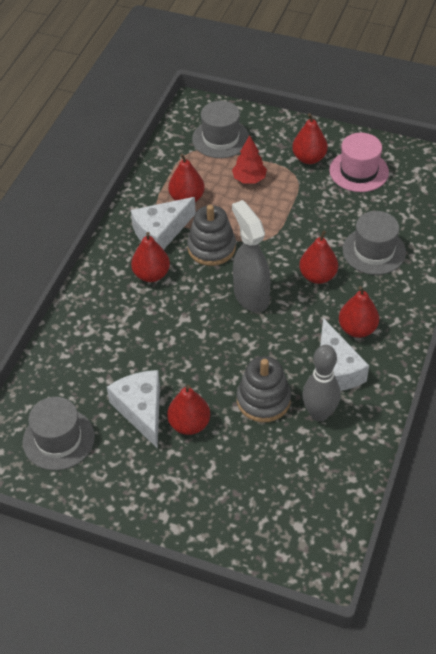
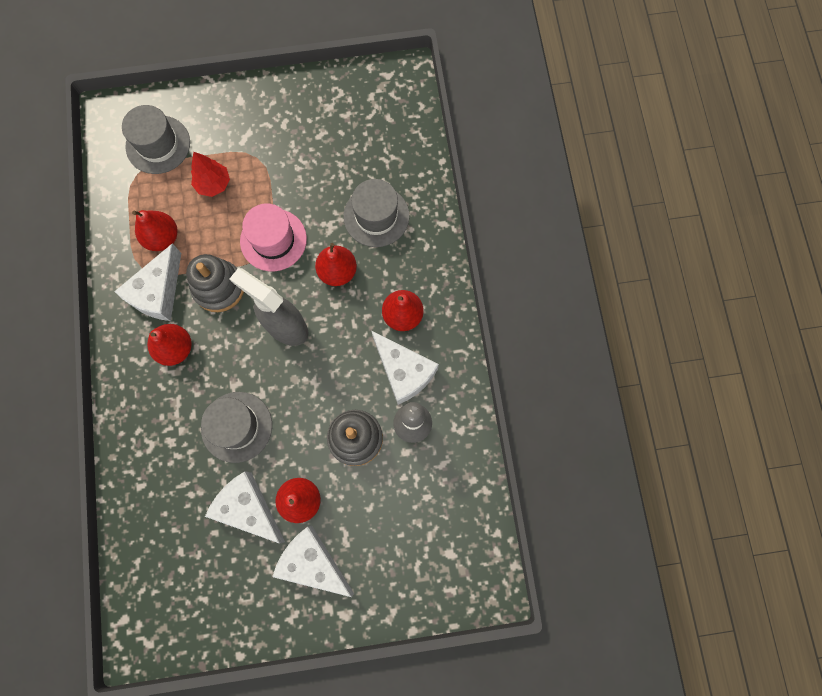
camera: 30 degrees left, 25 degrees up
grey hat [23,397,95,470] -> grey hat moved to [201,392,272,463]
red pear [292,113,328,164] -> none
pink hat [329,133,389,192] -> pink hat moved to [240,203,307,271]
none -> white cheese [272,526,354,597]

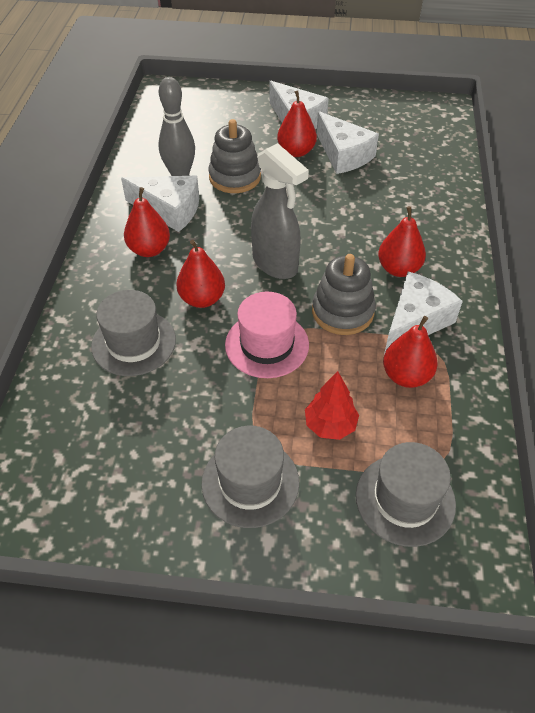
camera: 165 degrees left, 25 degrees down
grey hat [201,392,272,463] -> grey hat moved to [202,426,299,528]
white cheese [372,331,439,405] -> white cheese turned 135 degrees clockwise [121,176,199,232]

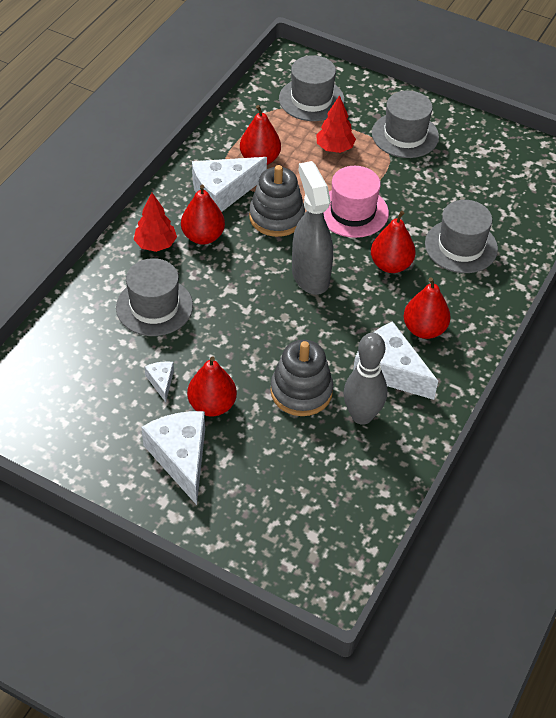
camera: 160 degrees left, 0 degrees up
white cheese [317,111,379,174] -> white cheese [144,361,174,402], size x0.47
none -> grey hat [116,258,193,336]
none -> red tree [134,193,177,252]

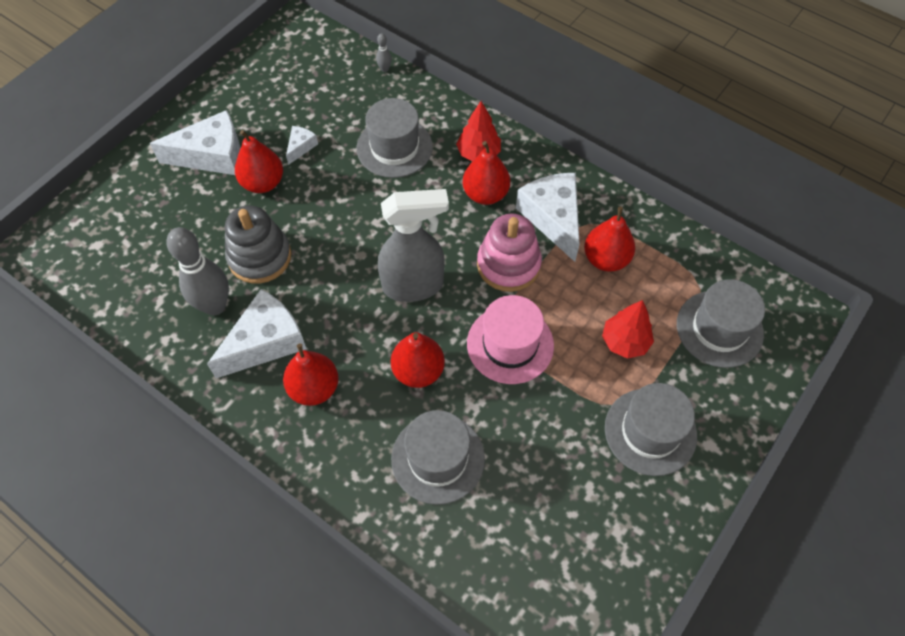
camera: 100 degrees right, 10 degrees up
white cheese [144,361,174,402] -> white cheese turned 60 degrees counterclockwise [286,126,318,165]
grey stacking toy [249,165,305,237] -> pink stacking toy [477,213,542,292]
none -> grey bowling pin [376,33,392,72]

